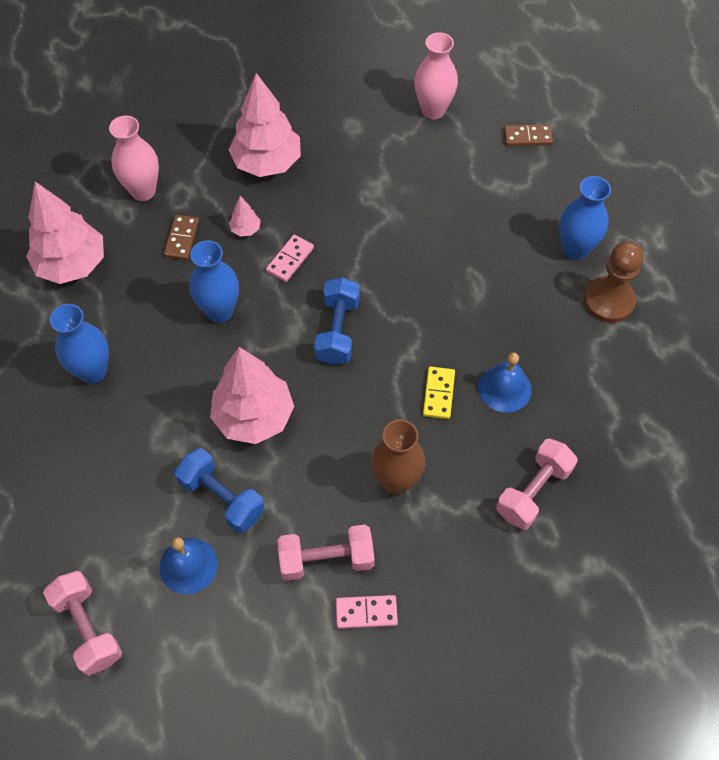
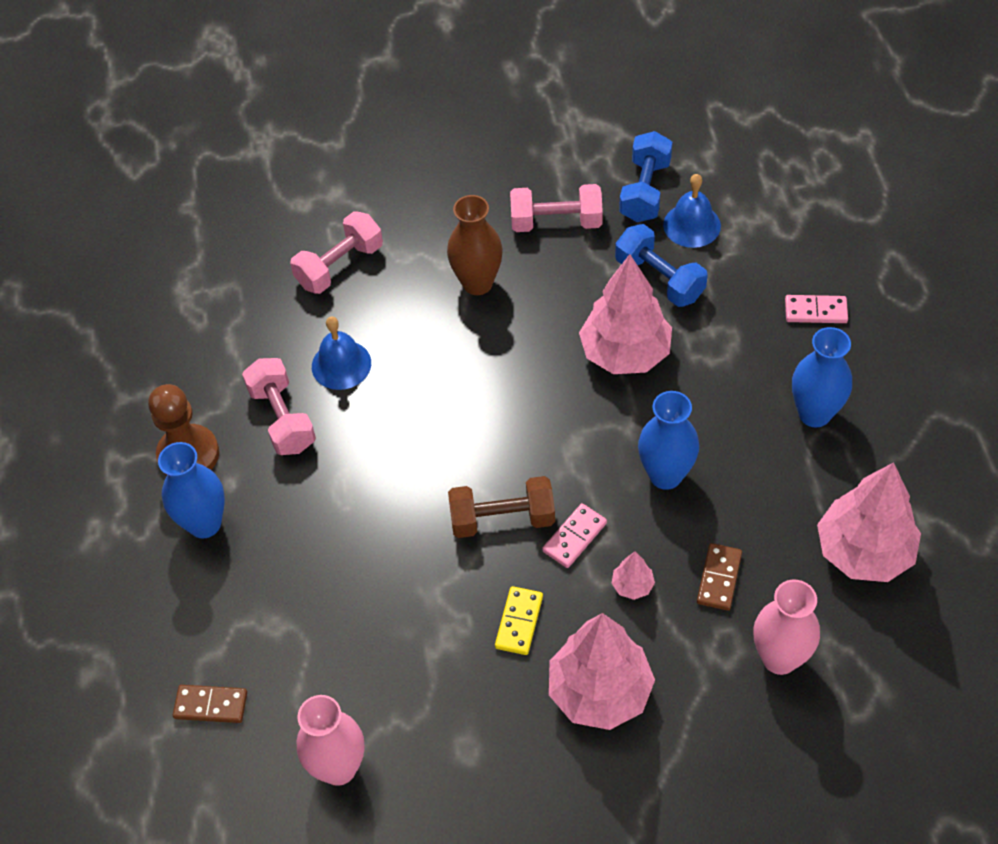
camera: 170 degrees left, 5 degrees down
pink dumbbell [43,571,122,676] -> pink dumbbell moved to [242,358,316,455]
blue dumbbell [314,277,360,365] -> blue dumbbell moved to [619,131,672,222]
pink domino [336,595,398,629] -> pink domino moved to [785,295,848,323]
yellow domino [423,367,455,419] -> yellow domino moved to [495,586,543,655]
none -> brown dumbbell [448,476,555,538]

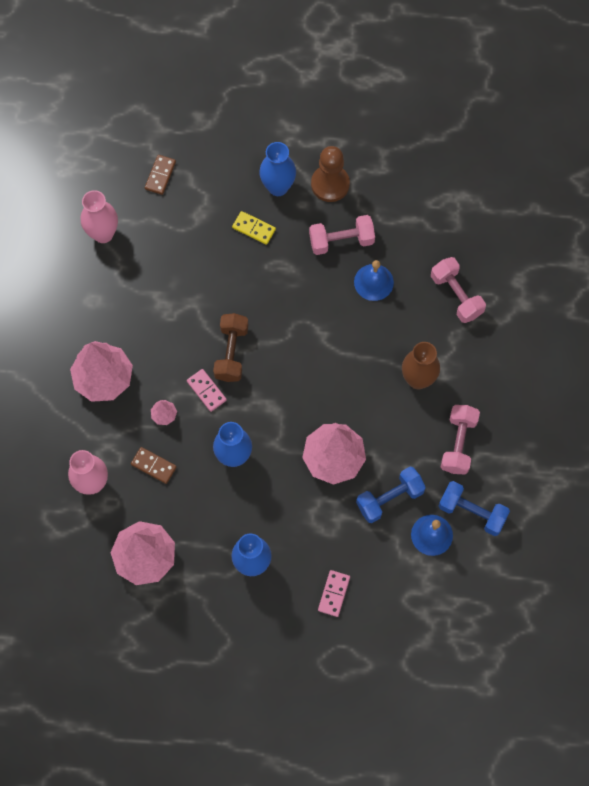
camera: 100 degrees right, 15 degrees up
yellow domino [495,586,543,655] -> yellow domino moved to [232,211,276,245]

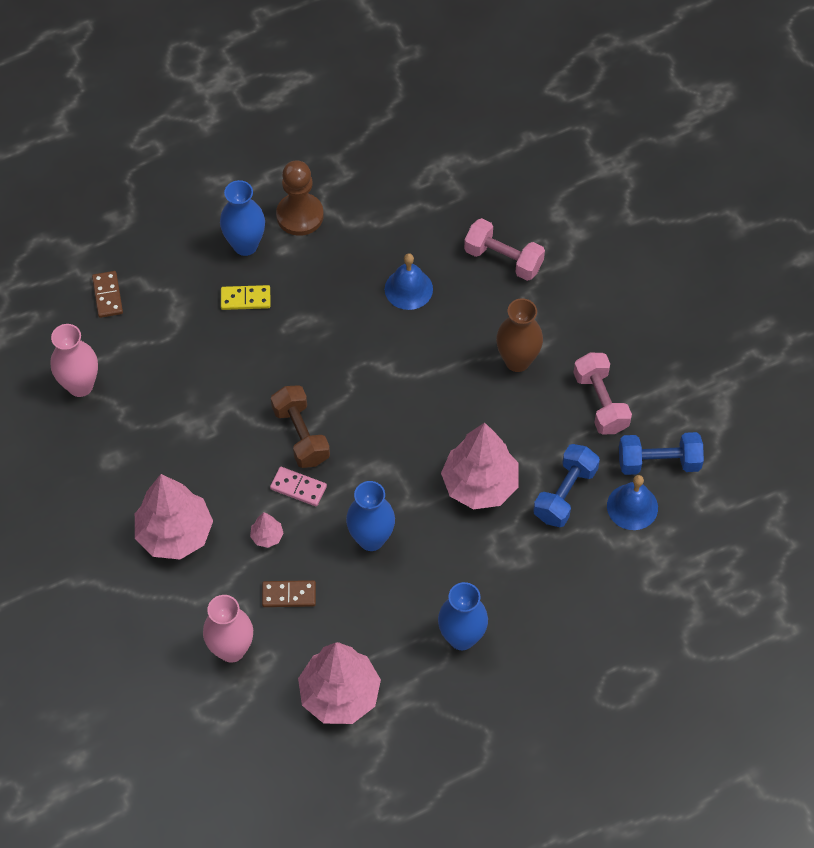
camera: 30 degrees left, 10 degrees down
pink dumbbell [309,215,375,255] -> none
pink domino [318,570,350,617] -> none

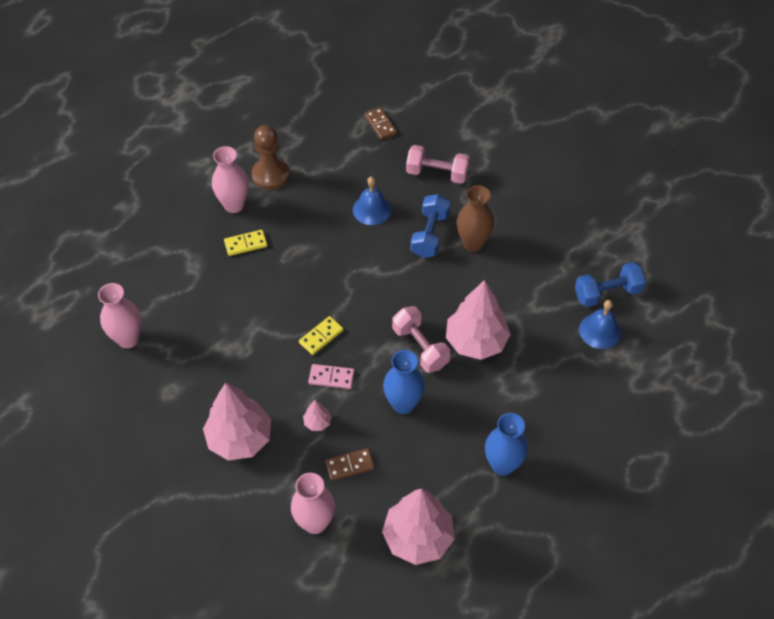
camera: 15 degrees left, 5 degrees down
brown domino [92,271,123,318] -> brown domino moved to [365,107,397,140]
blue vase [220,180,265,256] -> pink vase [212,146,249,213]
brown dumbbell [271,385,330,468] -> yellow domino [299,316,343,355]
blue dumbbell [533,444,600,527] -> blue dumbbell moved to [411,194,450,258]
pink dumbbell [573,353,632,434] -> pink dumbbell moved to [392,306,451,373]

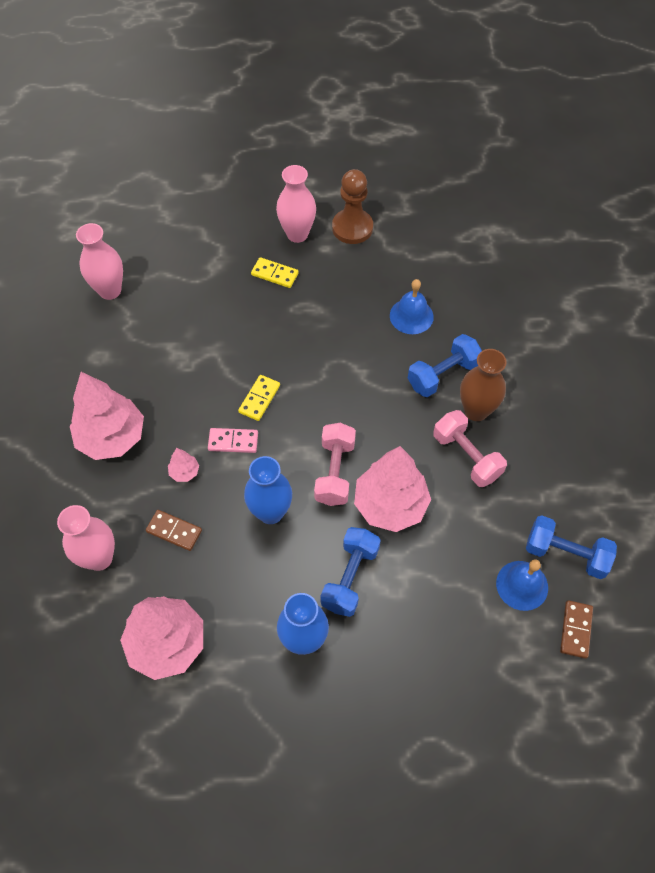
camera: 40 degrees right, 5 degrees up
yellow domino [299,316,343,355] -> yellow domino turned 60 degrees counterclockwise [238,375,280,421]
pink domino [308,364,355,389] -> pink domino turned 45 degrees counterclockwise [208,428,258,453]
brown domino [365,107,397,140] -> brown domino moved to [560,600,593,659]
pink dumbbell [406,145,470,184] -> pink dumbbell moved to [433,410,507,487]
none -> blue dumbbell [320,527,381,617]

